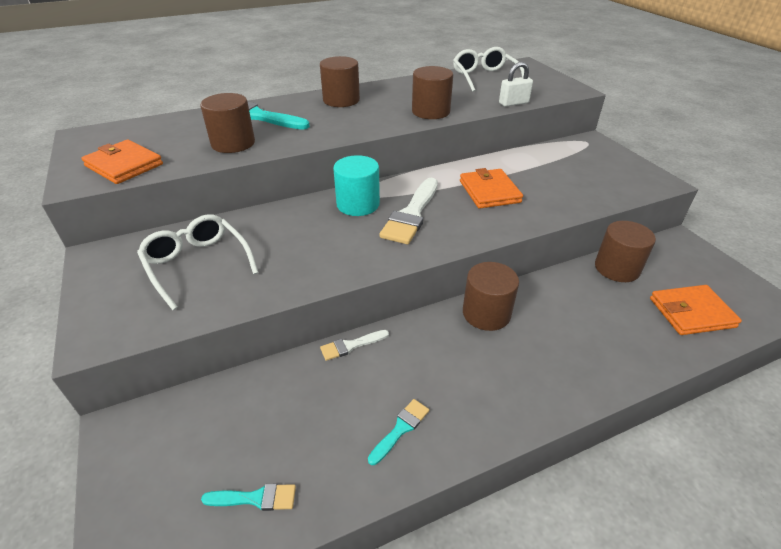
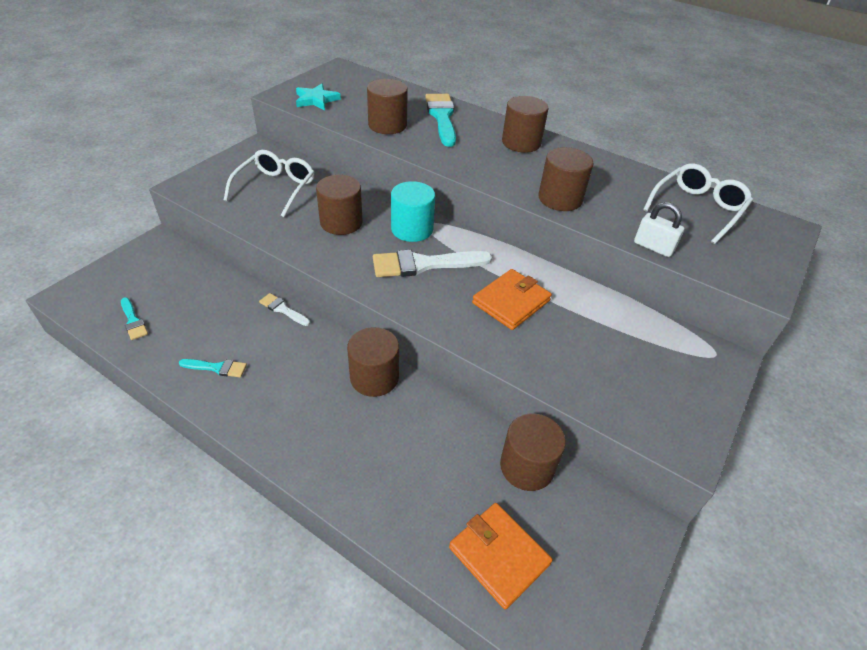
camera: 55 degrees right, 5 degrees up
orange wallet [81,140,163,184] -> turquoise star [296,84,341,111]
none -> brown cylinder [316,175,363,235]

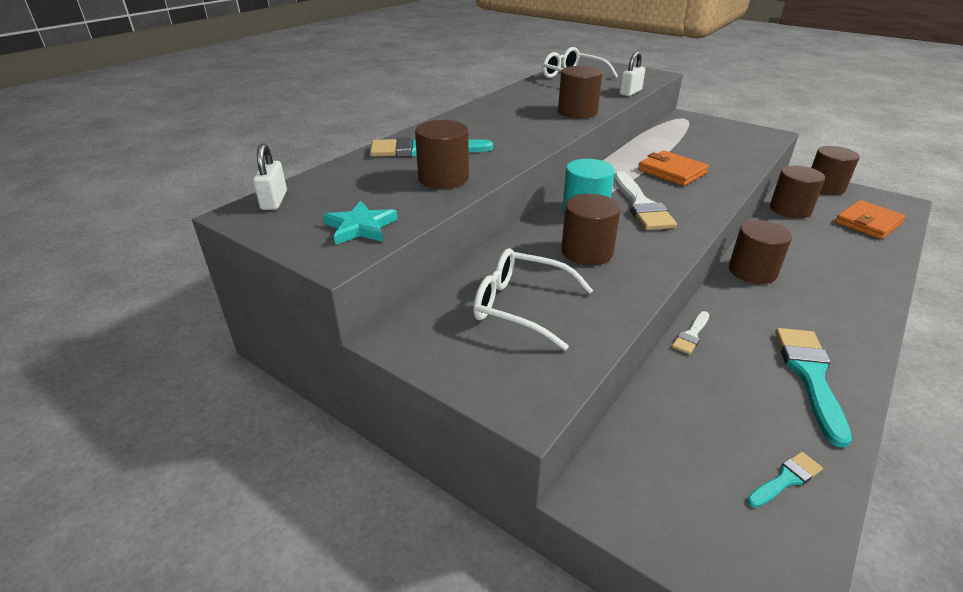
camera: 85 degrees left, 10 degrees down
turquoise brush [179,359,247,378] -> turquoise brush [775,328,852,448], size x1.93
brown cylinder [502,96,549,153] -> brown cylinder moved to [811,146,859,195]
none -> white padlock [253,143,287,210]

